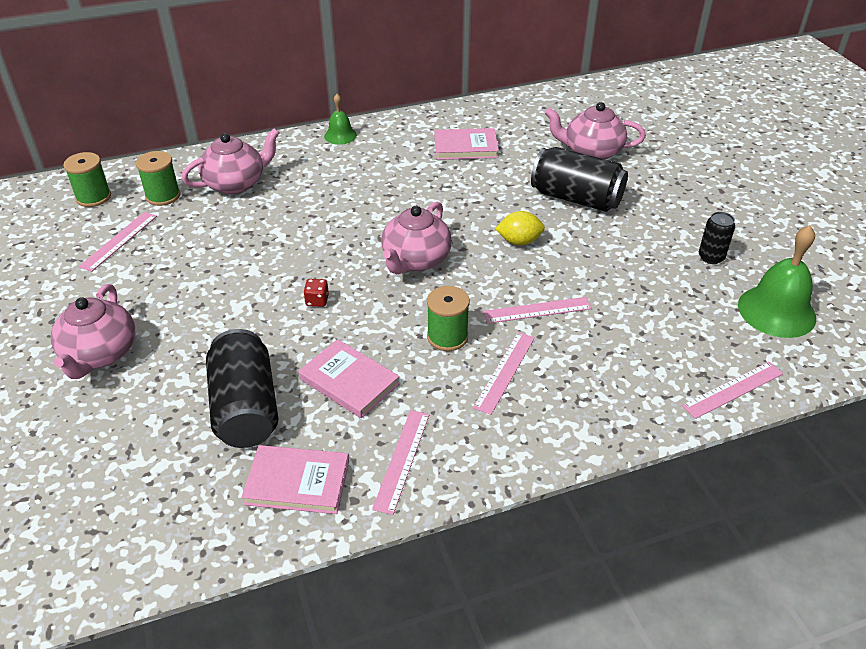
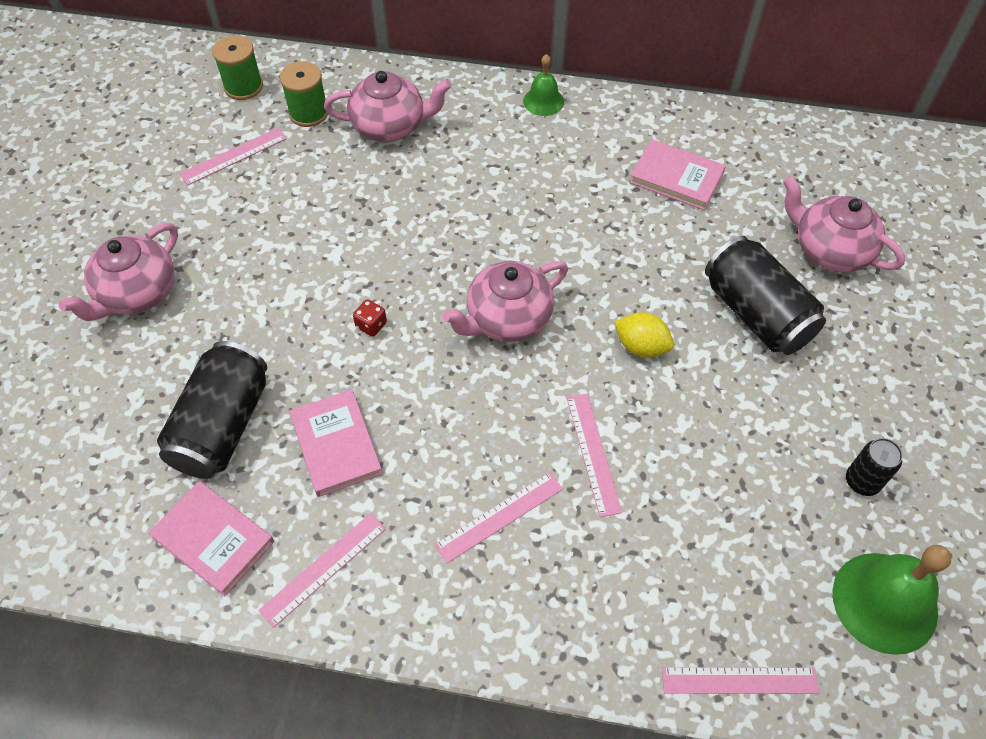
camera: 30 degrees right, 15 degrees up
green spool [427,286,470,351] -> none
pink ruler [483,297,592,324] -> pink ruler turned 60 degrees clockwise [567,394,622,517]

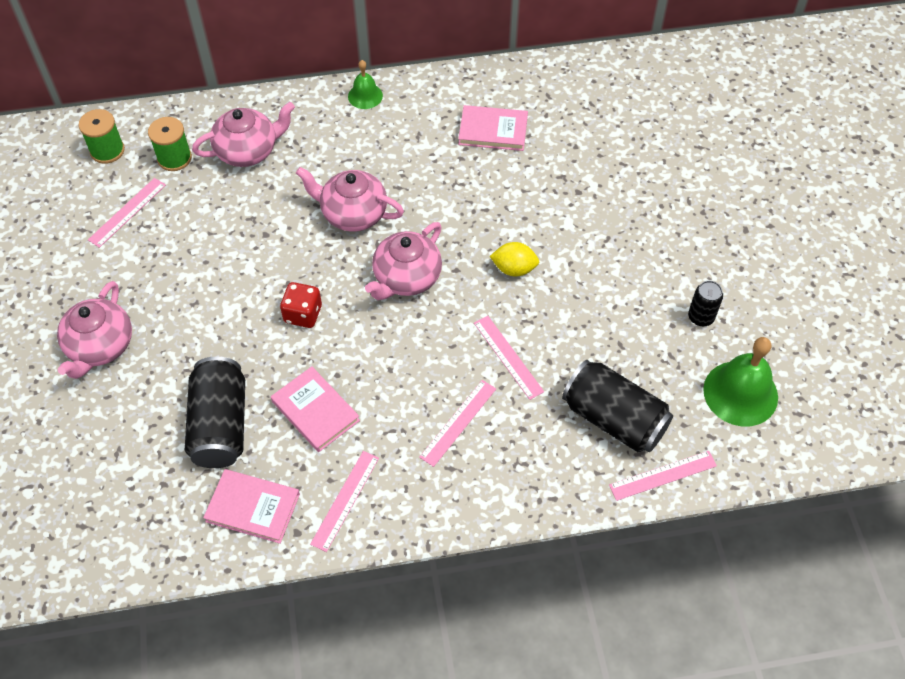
camera: 20 degrees left, 0 degrees up
red dice [353,299,387,337] -> red dice [280,282,322,328], size x1.62
black can [705,236,826,355] -> black can moved to [562,360,673,453]
pink teapot [783,176,905,272] -> pink teapot moved to [296,167,404,232]

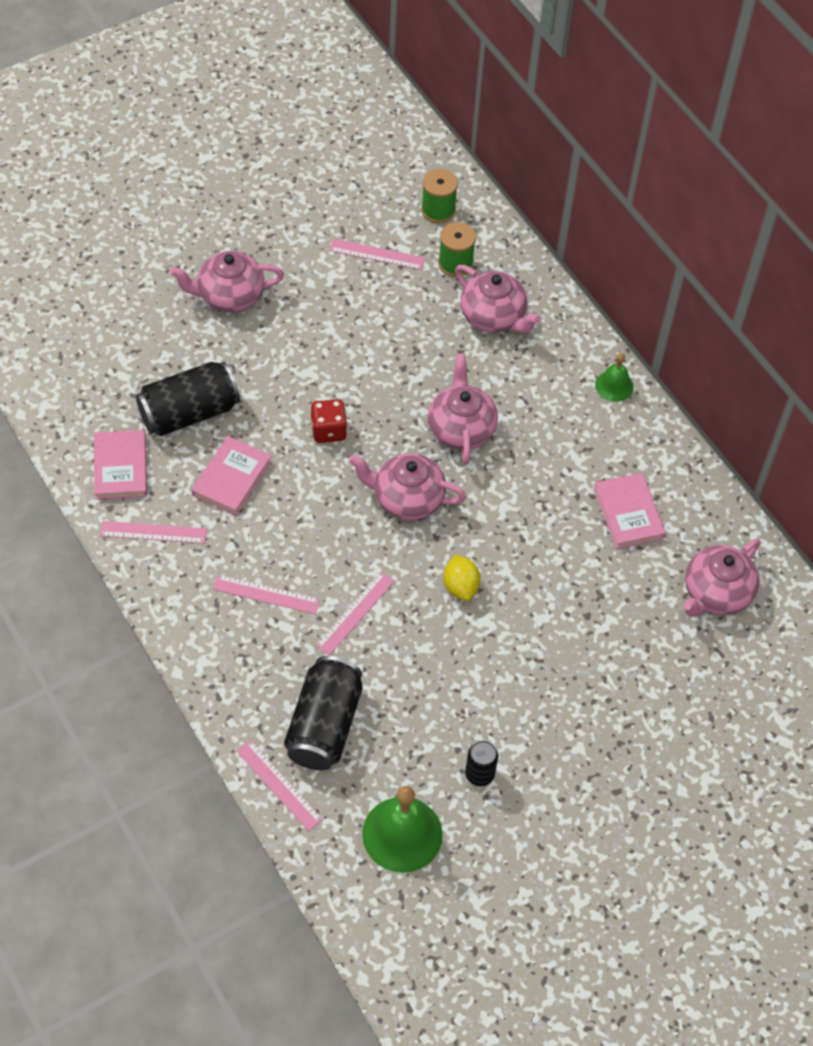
camera: 65 degrees right, 0 degrees up
none -> pink teapot [683,539,760,617]

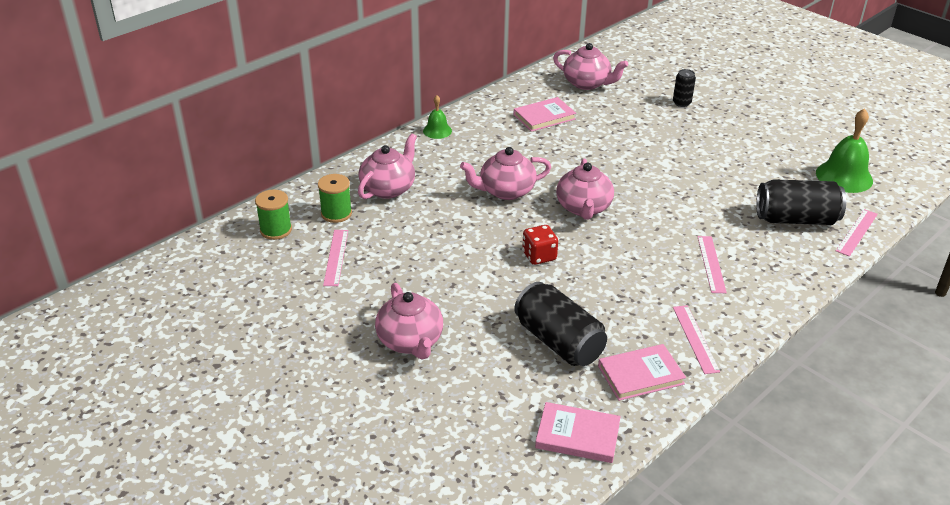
camera: 100 degrees left, 20 degrees down
pink book [191,436,272,515] -> pink book moved to [535,402,621,463]
pink ruler [315,572,395,656] -> none
yellow lemon [443,555,481,601] -> none
black can [465,740,498,786] -> black can moved to [673,69,696,107]

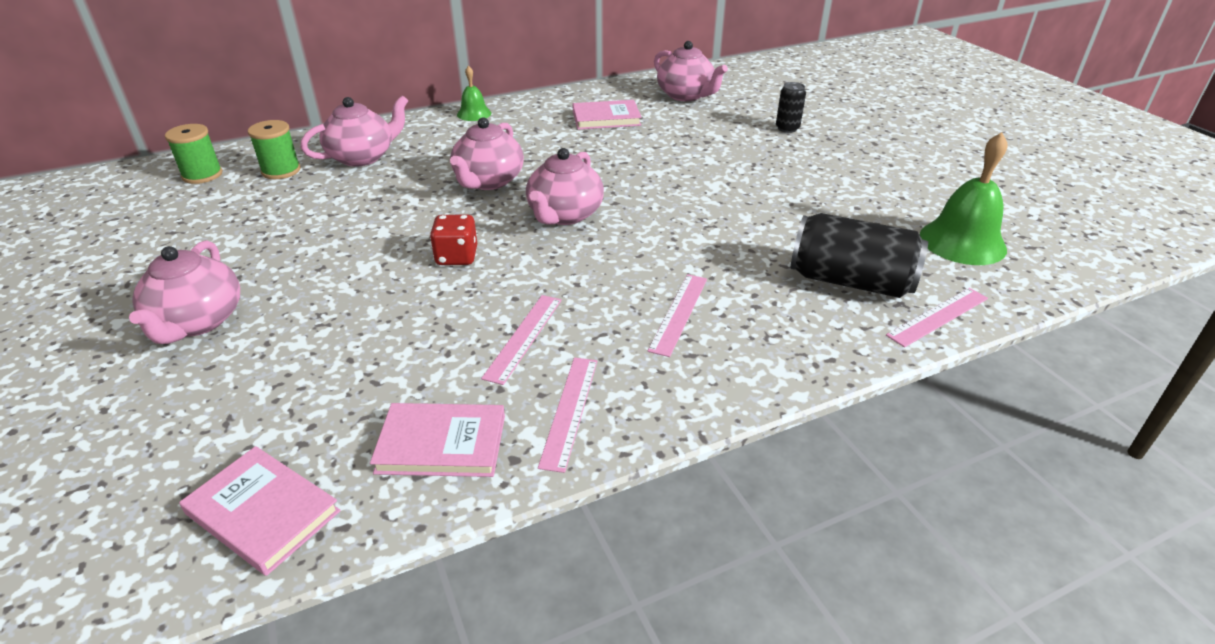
camera: 20 degrees right, 0 degrees up
pink ruler [323,230,348,286] -> pink ruler moved to [481,295,562,385]
pink teapot [460,147,551,200] -> pink teapot turned 75 degrees counterclockwise [450,117,524,190]
black can [514,282,607,366] -> none

